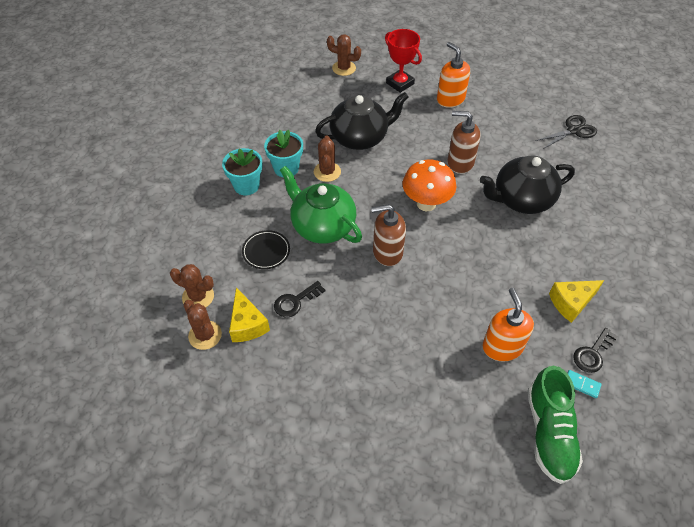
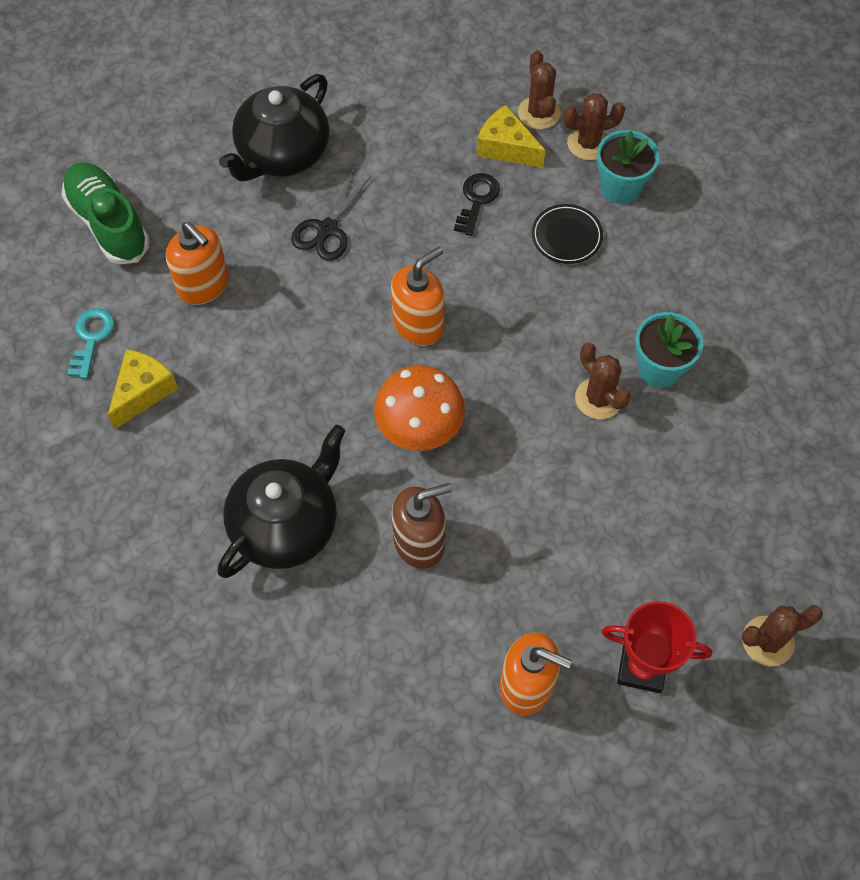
camera: 145 degrees right, 10 degrees up
brown cactus [183,300,222,350] -> brown cactus turned 60 degrees clockwise [518,50,561,129]
turquoise flower pot [222,148,263,195] -> turquoise flower pot moved to [597,130,660,204]
green teapot [280,166,362,244] -> none
black teapot [315,92,409,150] -> black teapot moved to [219,74,329,181]
brown soap dispenser [371,204,406,266] -> orange soap dispenser [391,247,445,346]
black scissors [535,115,597,149] -> black scissors moved to [291,171,371,261]
turquoise domino [567,370,602,398] -> none
black key [573,328,618,373] -> turquoise key [67,308,115,379]

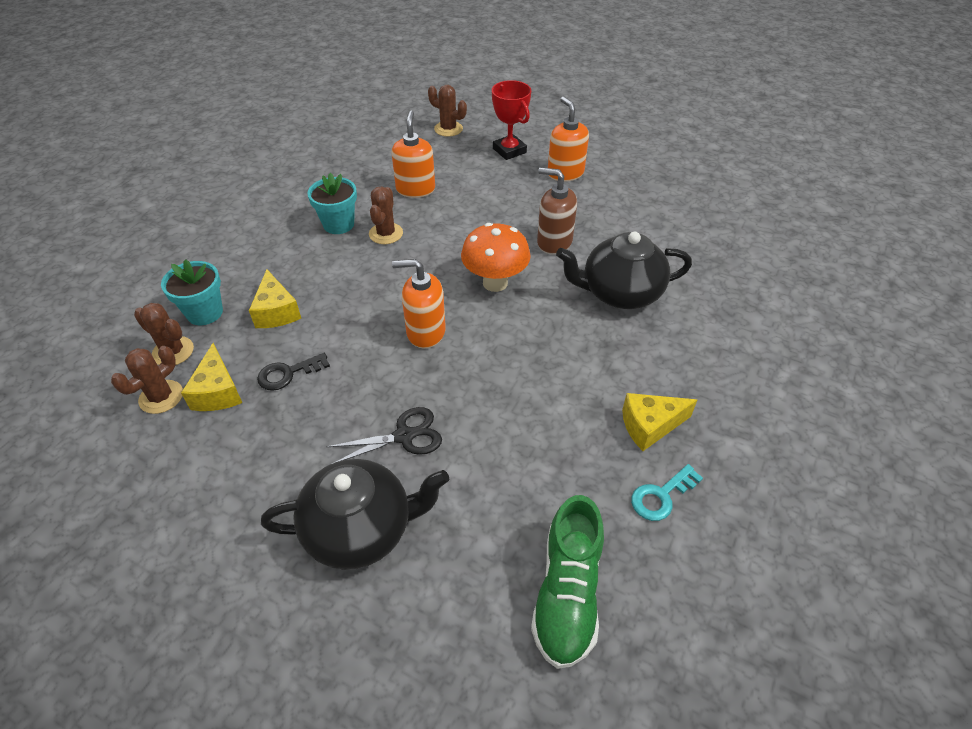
camera: 135 degrees left, 15 degrees down
orange soap dispenser [166,222,229,305] -> orange soap dispenser moved to [391,111,435,198]
black plate [532,204,603,264] -> yellow cheese [249,270,301,328]

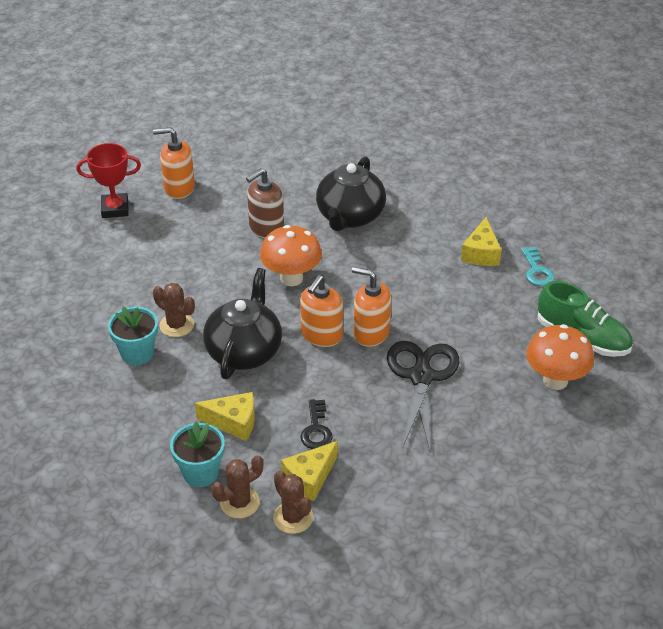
camera: 65 degrees left, 5 degrees down
yellow cheese [181,343,242,411] -> yellow cheese turned 120 degrees clockwise [281,441,338,501]
black teapot [261,459,449,570] -> black teapot moved to [203,268,282,379]
black scissors [326,407,442,464] -> black scissors [387,341,459,450], size x1.59
orange soap dispenser [391,111,435,198] -> orange soap dispenser moved to [352,267,391,347]
brown cactus [428,85,467,137] -> none
none -> orange mushroom [526,324,594,390]

